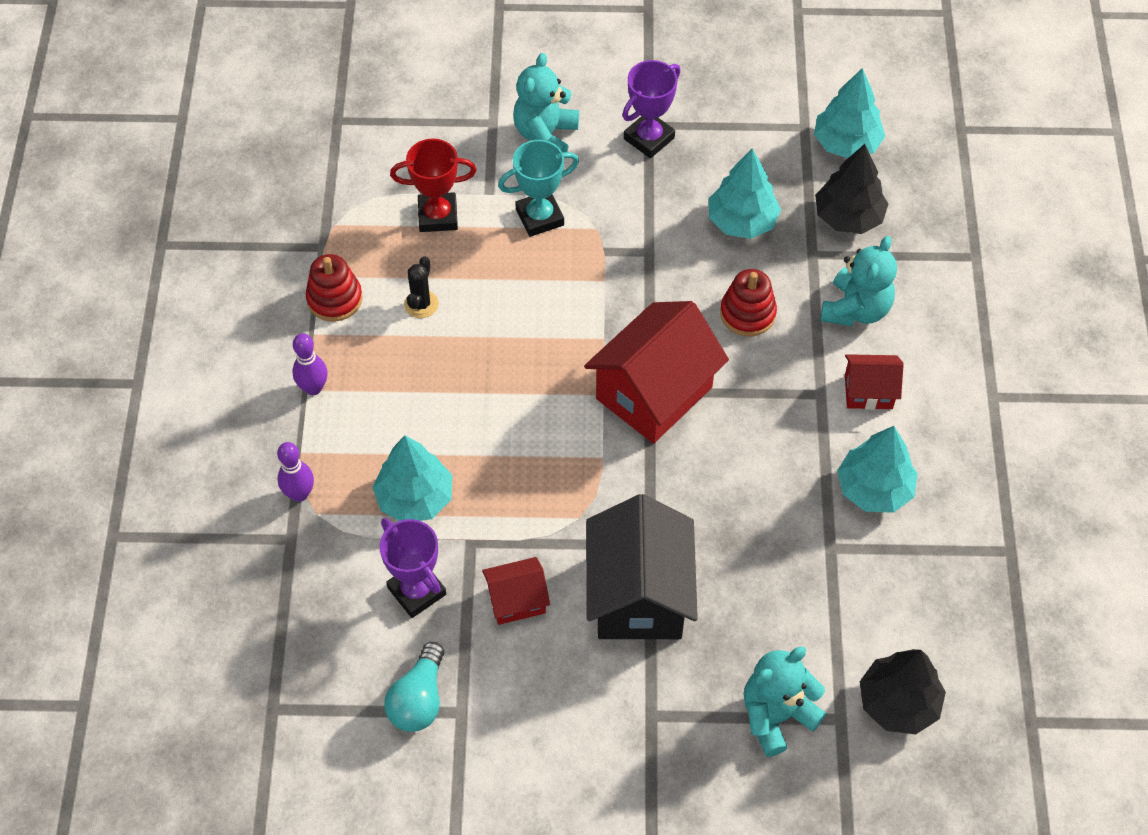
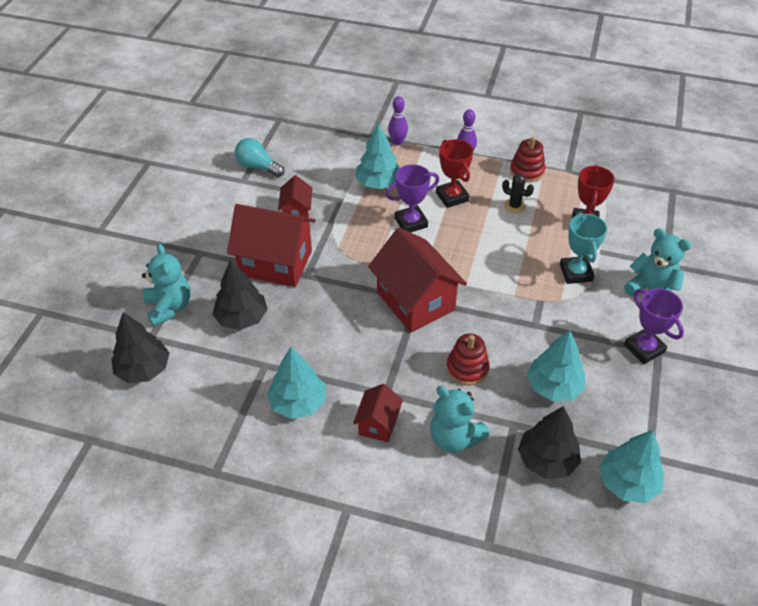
camera: 105 degrees right, 10 degrees down
purple trophy [379,518,446,618] -> purple trophy moved to [385,164,439,232]
black house [586,494,698,639] -> red house [227,204,316,287]
none -> black tree [212,259,268,330]
none -> red trophy [436,139,473,208]

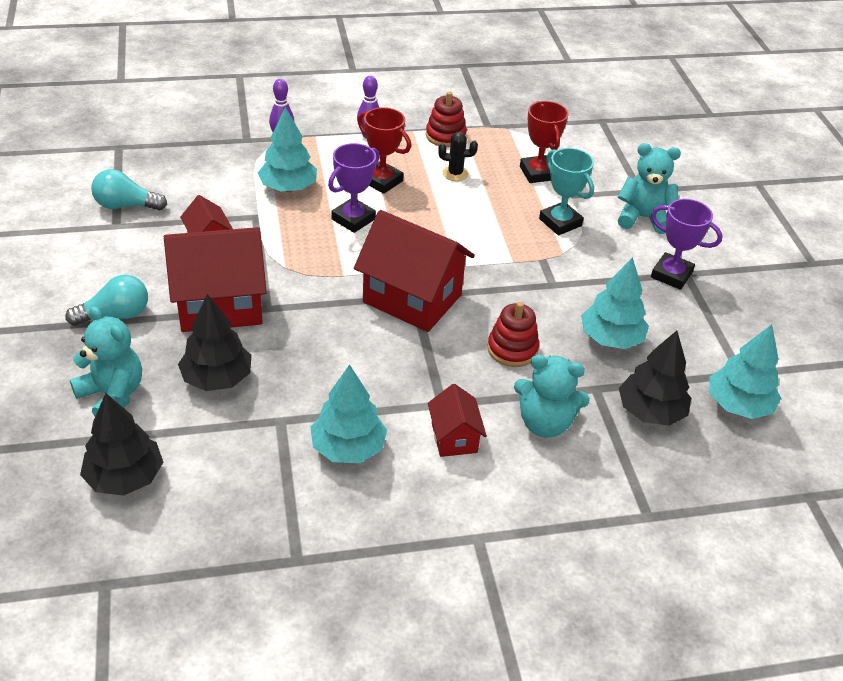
camera: 30 degrees left, 5 degrees down
none -> turquoise light bulb [65,275,148,326]

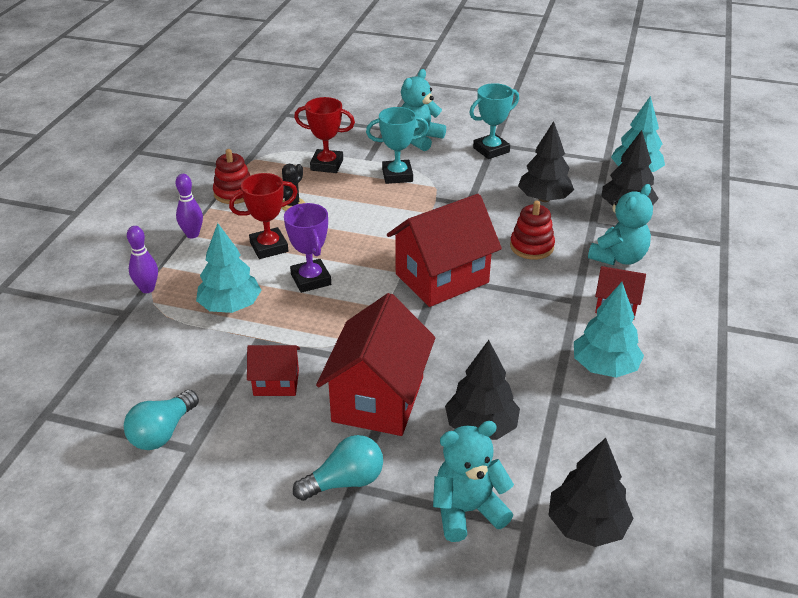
camera: 60 degrees left, 5 degrees down
turquoise light bulb [65,275,148,326] -> turquoise light bulb turned 60 degrees clockwise [293,435,383,501]
turquoise tree [581,257,649,349] -> black tree [518,121,574,202]
purple trophy [651,199,723,290] -> turquoise trophy [469,83,519,159]

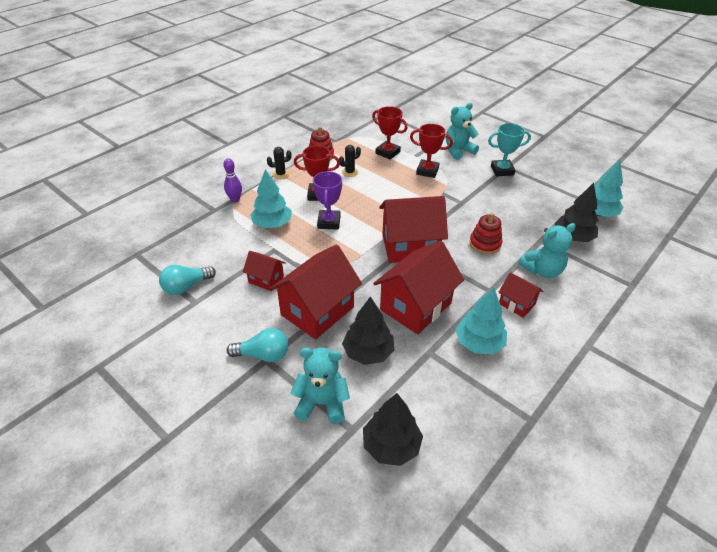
camera: 25 degrees right, 5 degrees up
purple bowling pin [175,174,203,238] -> black cactus [267,147,292,179]
turquoise trophy [366,107,429,184] -> red trophy [410,124,453,178]
black tree [518,121,574,202] -> none
none -> red house [373,241,464,334]

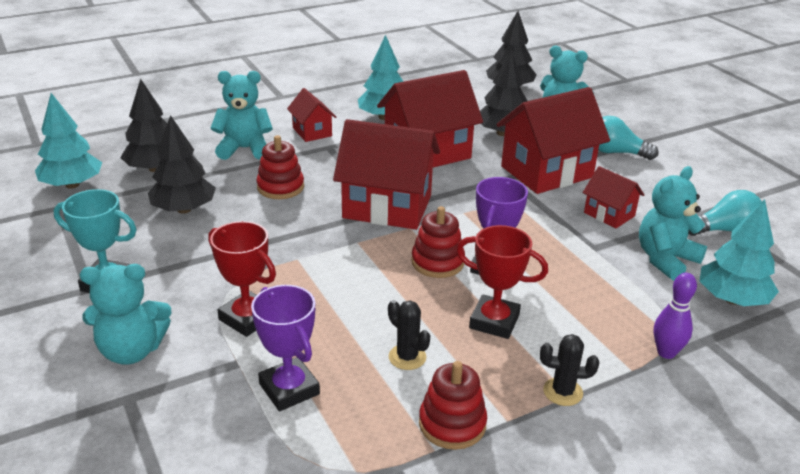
camera: 160 degrees left, 10 degrees down
turquoise tree [250,169,292,228] -> turquoise tree moved to [700,199,779,306]
black cactus [339,145,361,177] -> black cactus turned 60 degrees clockwise [388,300,430,370]
red trophy [372,106,407,159] -> purple trophy [251,285,320,411]
none -> black tree [148,115,216,214]
none -> red stacking toy [411,206,465,278]
none -> turquoise teddy bear [639,166,707,280]

